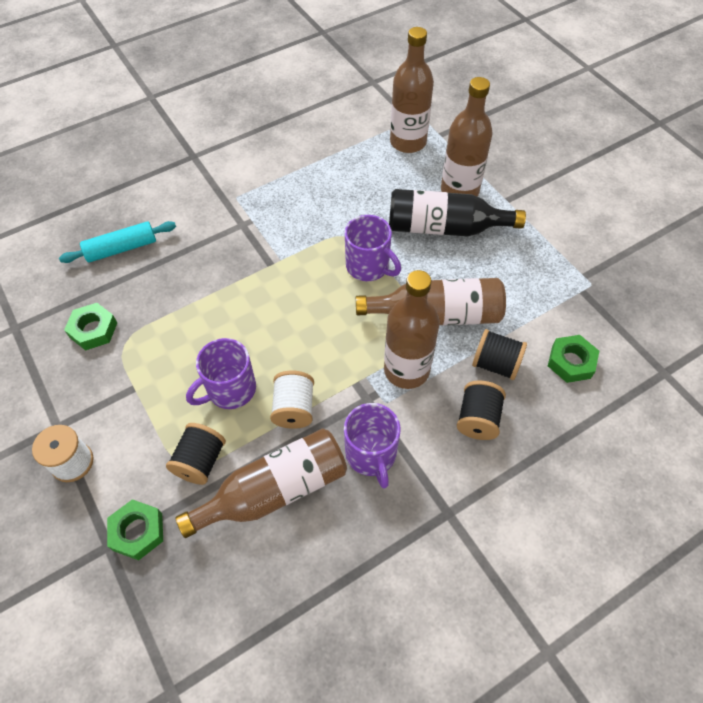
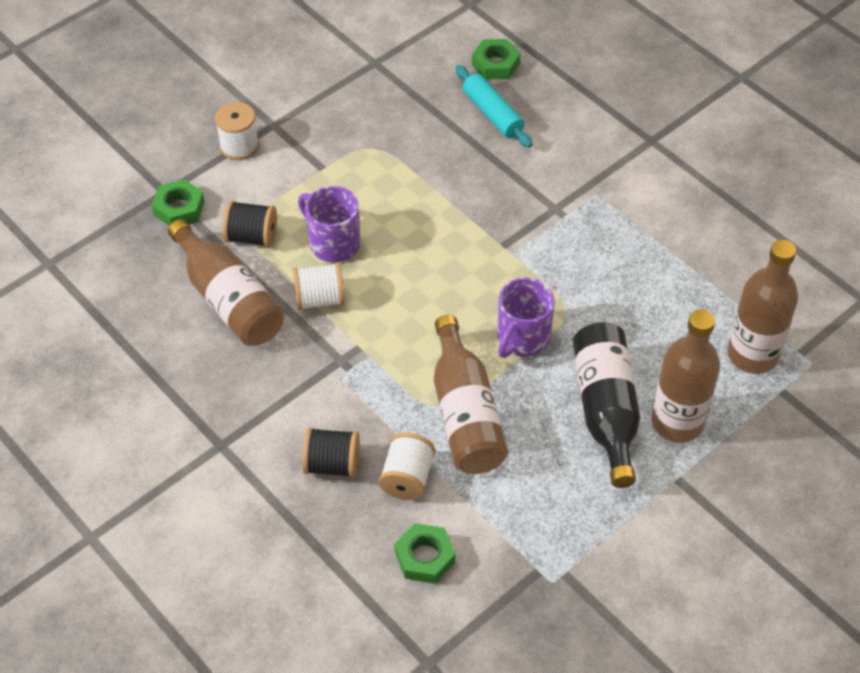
camera: 80 degrees right, 5 degrees down
green nut [64,303,117,350] -> green nut moved to [472,39,520,80]
purple mug [344,403,401,488] -> none
brown bottle [384,270,440,389] -> none
black spool [472,329,527,380] -> white spool [378,432,435,500]

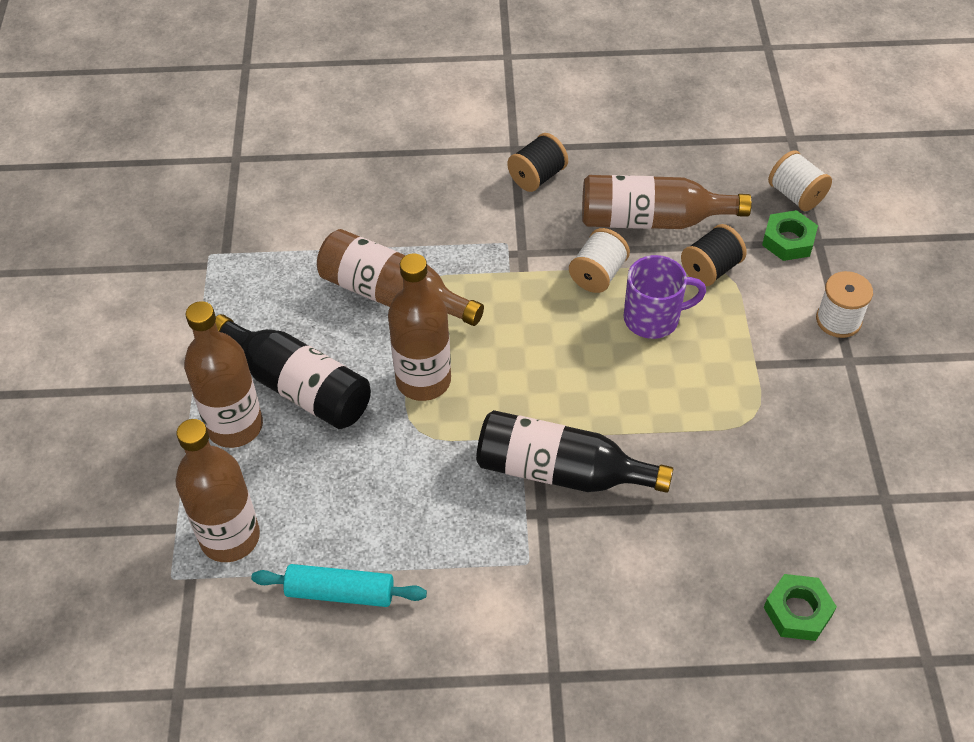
camera: 130 degrees right, 0 degrees up
black spool [302,427,359,478] -> black spool moved to [507,133,568,192]
white spool [378,432,435,500] -> white spool moved to [768,150,832,211]
green nut [395,523,455,584] -> none
turquoise rolling pin [455,65,533,148] -> turquoise rolling pin moved to [251,564,427,607]
purple mug [497,278,555,358] -> brown bottle [388,253,451,401]
none -> black bottle [476,410,673,493]

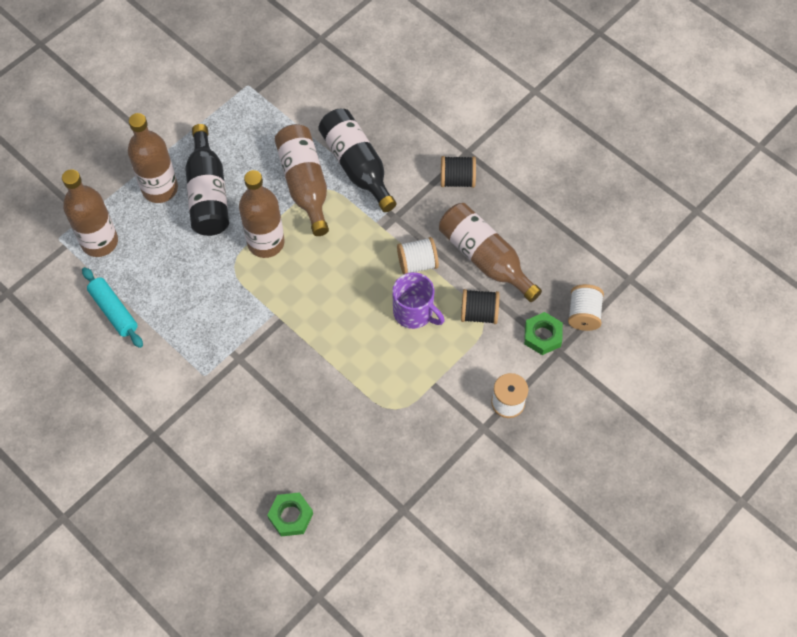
camera: 45 degrees right, 10 degrees up
black bottle [476,410,673,493] -> black bottle moved to [318,109,397,212]

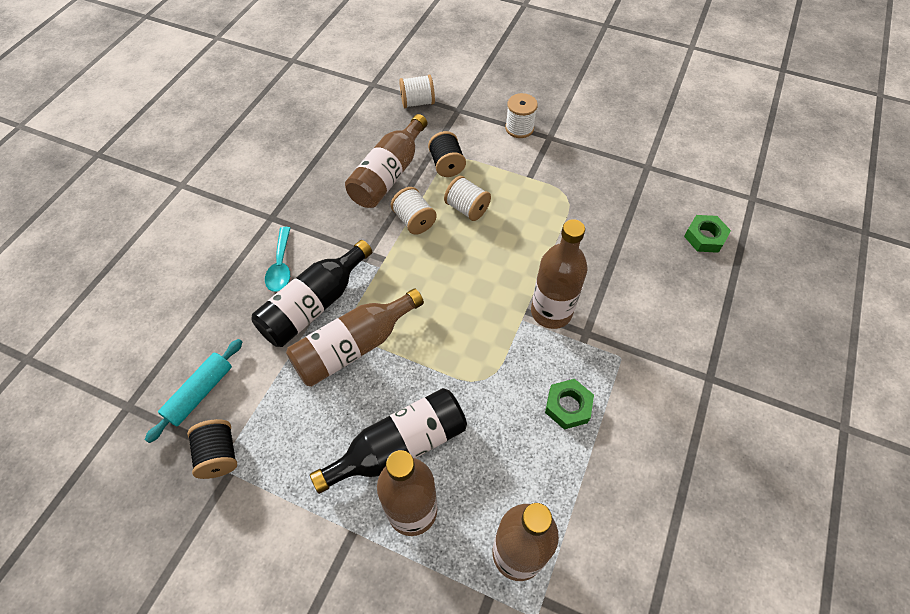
camera: 110 degrees left, 5 degrees down
turquoise rolling pin [82,267,143,348] -> turquoise rolling pin moved to [145,339,242,443]
brown bottle [239,170,284,258] -> brown bottle moved to [531,219,588,329]
purple mug [392,272,445,329] -> white spool [444,176,491,221]
black spool [441,156,476,188] -> black spool moved to [187,419,237,479]
green nut [524,312,563,355] -> green nut moved to [545,379,594,430]
none -> turquoise spoon [265,227,290,292]

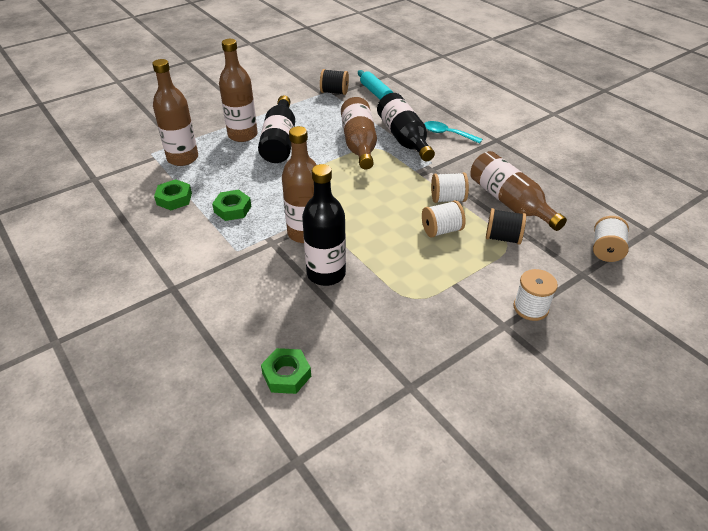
camera: 120 degrees right, 15 degrees down
none -> green nut [154,179,192,210]
none -> black bottle [302,164,346,286]

